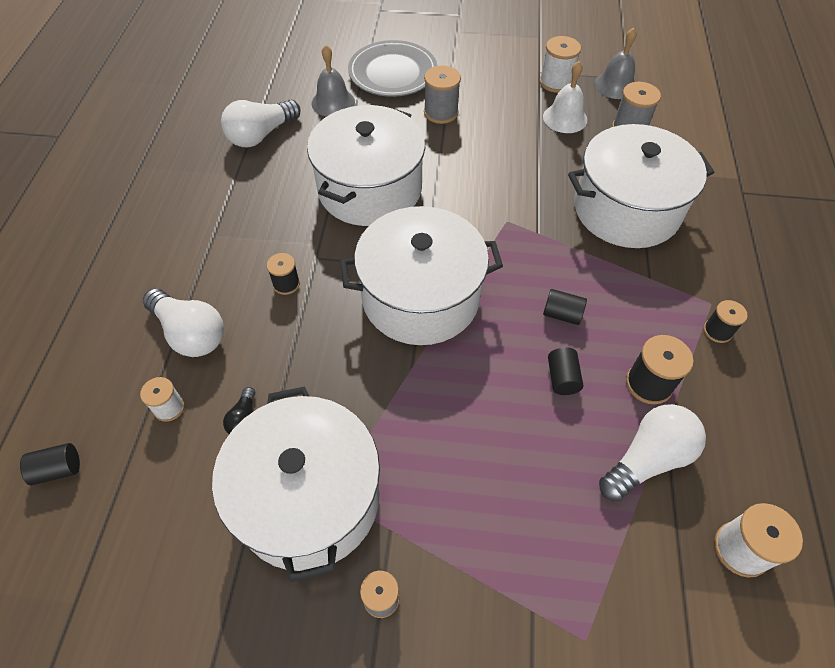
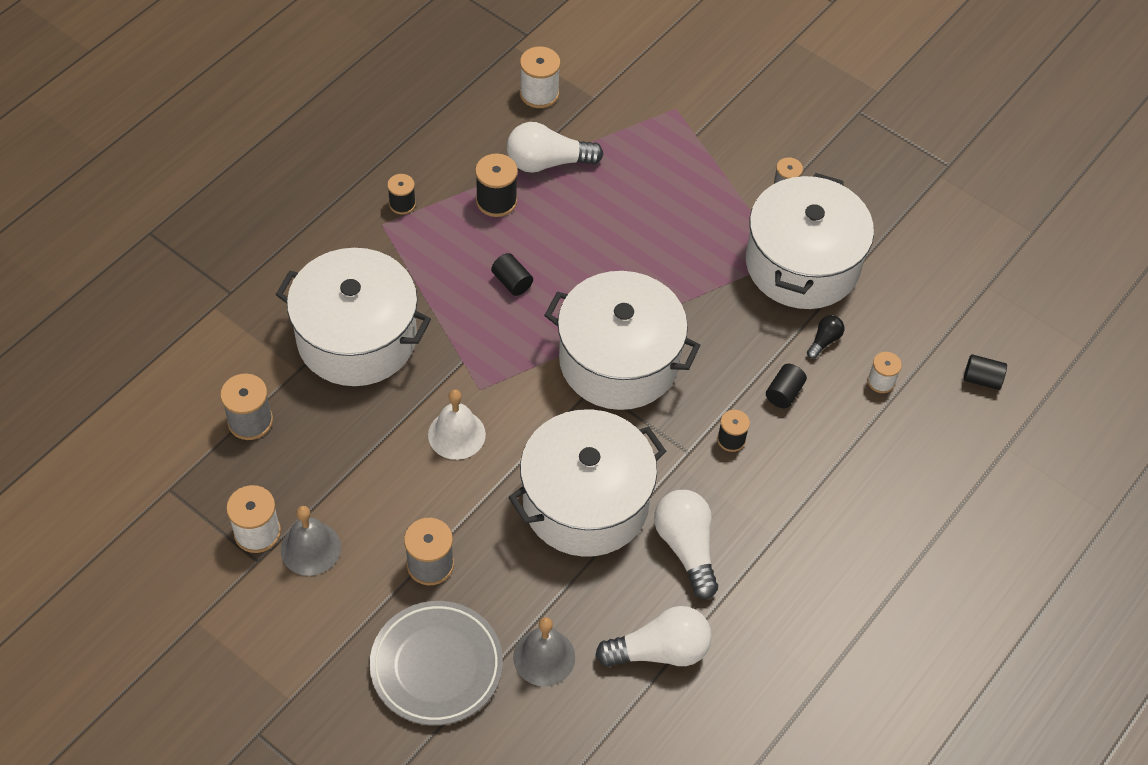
camera: 150 degrees left, 0 degrees up
white light bulb [143,289,224,357] -> white light bulb moved to [654,490,718,599]
white bell [543,61,587,133] -> white bell moved to [428,389,486,460]
black cylinder [548,347,583,395] -> black cylinder moved to [766,364,807,408]
grey bell [594,28,637,99] -> grey bell moved to [281,506,341,576]

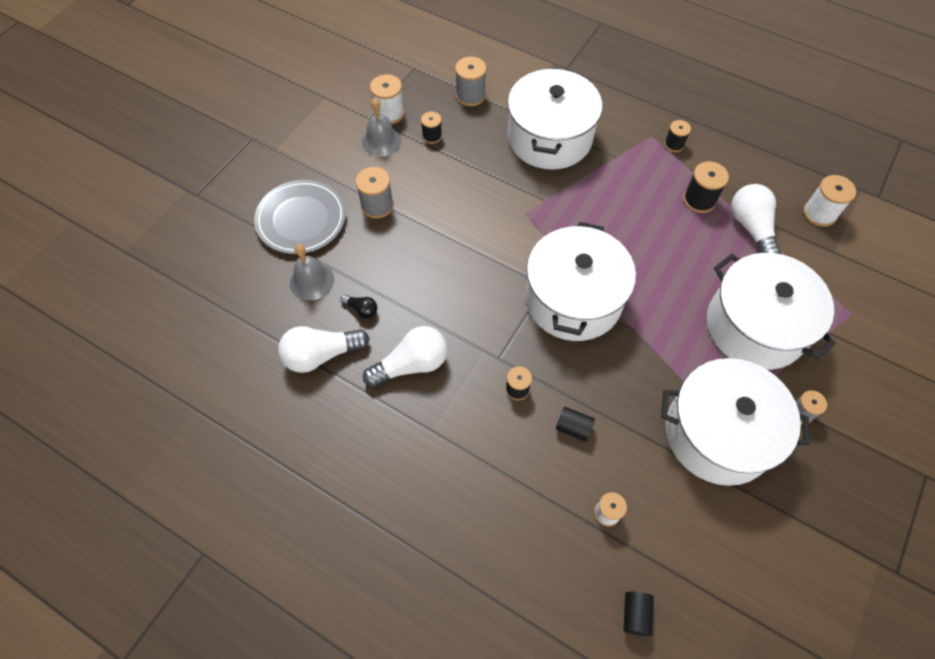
camera: 85 degrees right, 5 degrees up
white bell [428,389,486,460] -> none
black cylinder [491,253,533,296] -> none
white pot [508,409,666,557] -> white pot moved to [707,253,836,370]
white light bulb [595,606,712,667] -> white light bulb turned 90 degrees clockwise [278,326,370,373]
black light bulb [807,315,844,359] -> black light bulb moved to [340,294,377,319]
none -> black spool [421,112,442,144]

